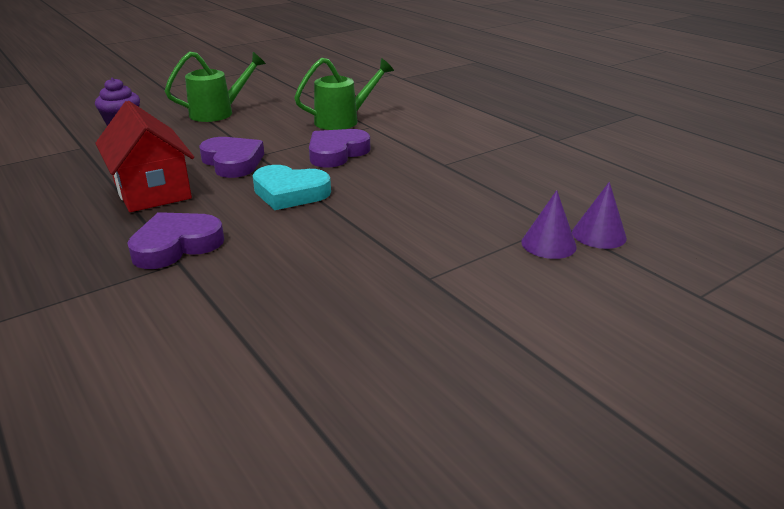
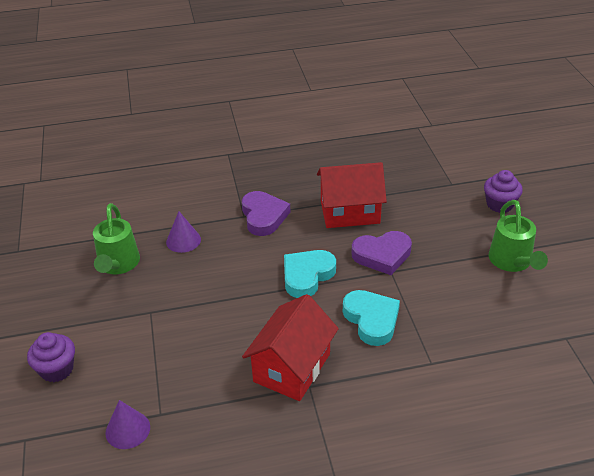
camera: 115 degrees right, 10 degrees up
green watering can [294,58,394,130] -> green watering can moved to [93,203,140,274]
purple heart [309,129,370,168] -> turquoise heart [343,290,400,346]
purple cone [522,190,577,259] -> purple cone moved to [166,211,201,253]
none -> purple cupcake [27,332,75,382]
none -> red house [242,294,339,401]

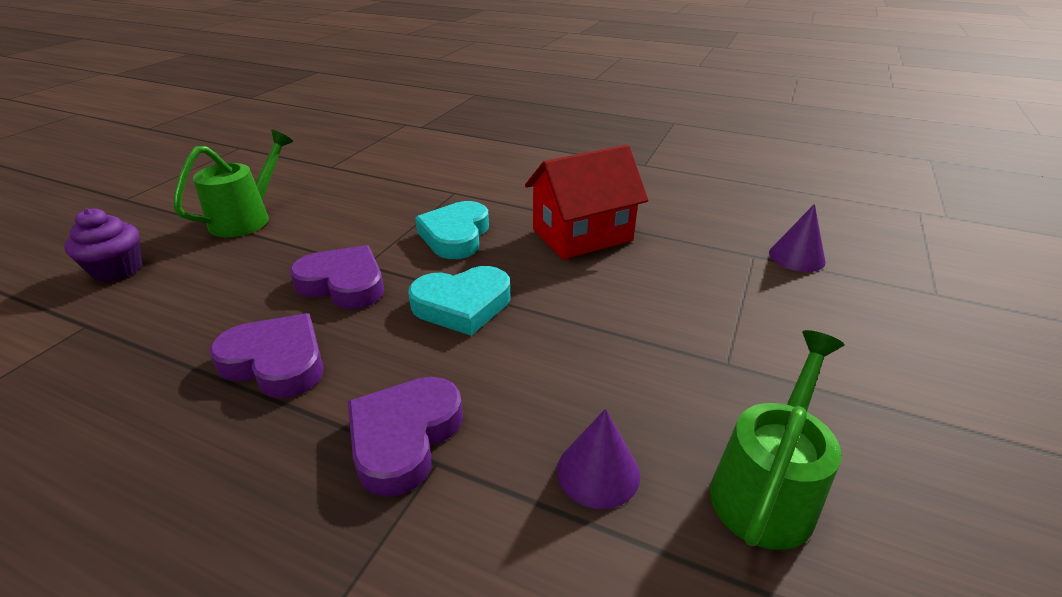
camera: 145 degrees left, 5 degrees down
purple cupcake [27,332,75,382] -> none
red house [317,162,387,228] -> purple heart [209,313,324,398]

